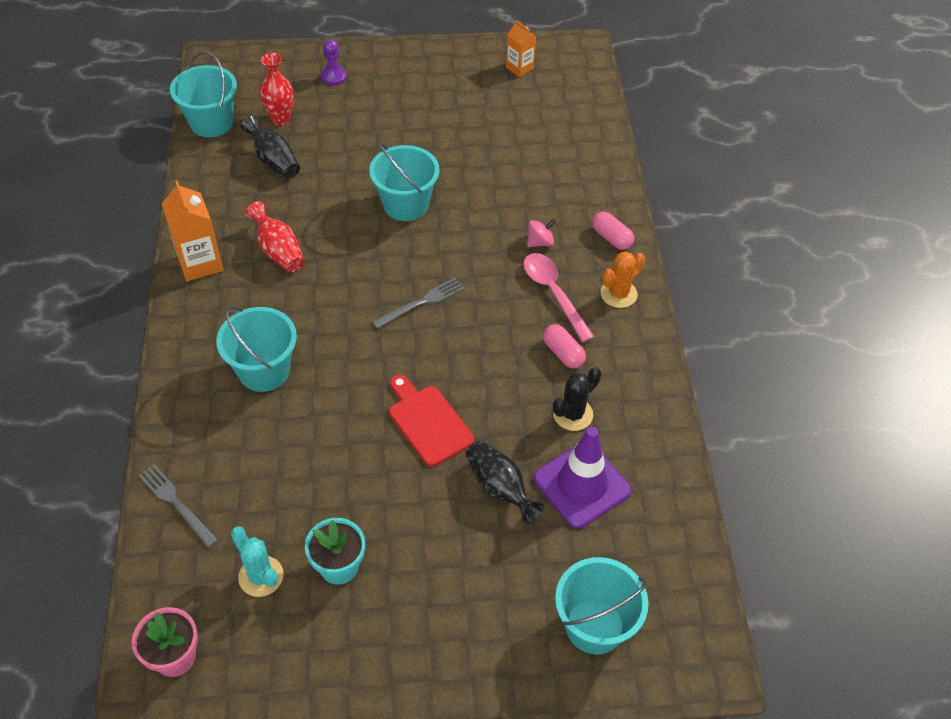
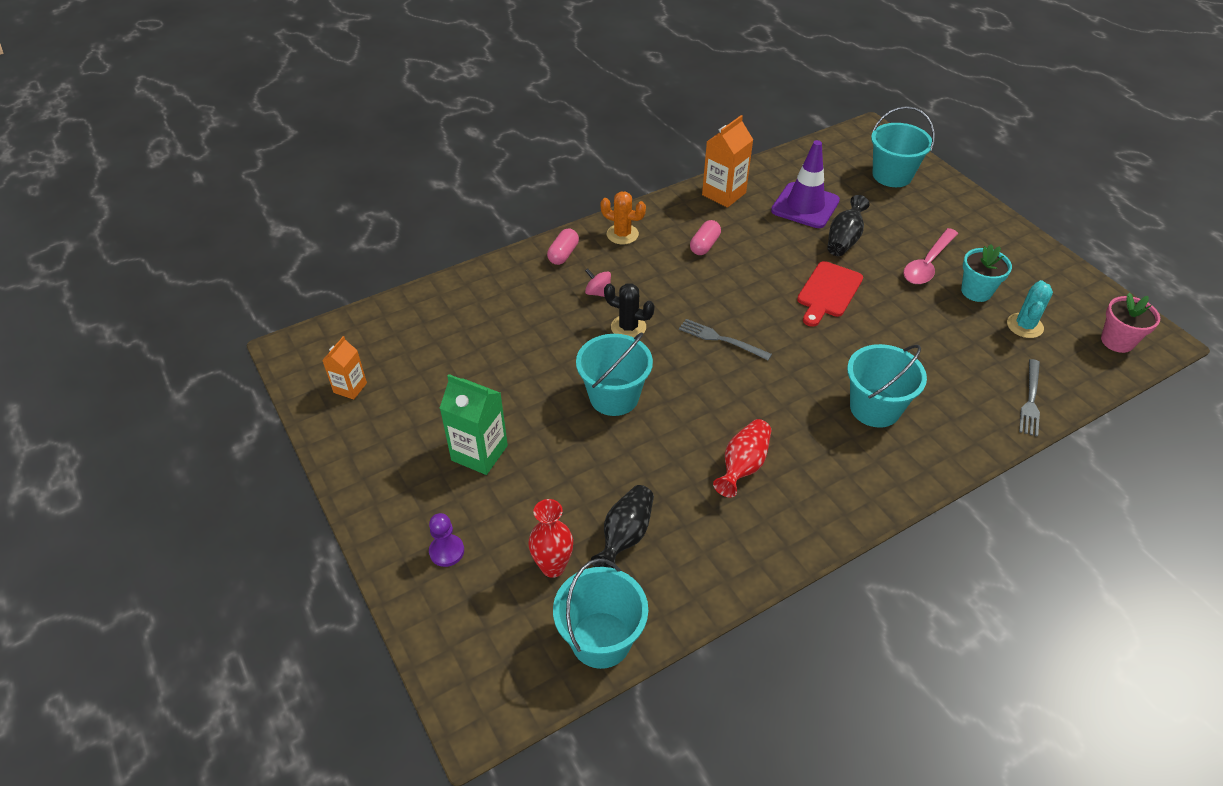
camera: 115 degrees left, 5 degrees down
orange carton [161,180,224,281] -> orange carton moved to [702,115,753,208]
pink spoon [523,253,594,342] -> pink spoon moved to [903,228,958,284]
black cactus [553,367,601,431] -> black cactus moved to [604,283,655,337]
none -> green carton [440,374,508,475]

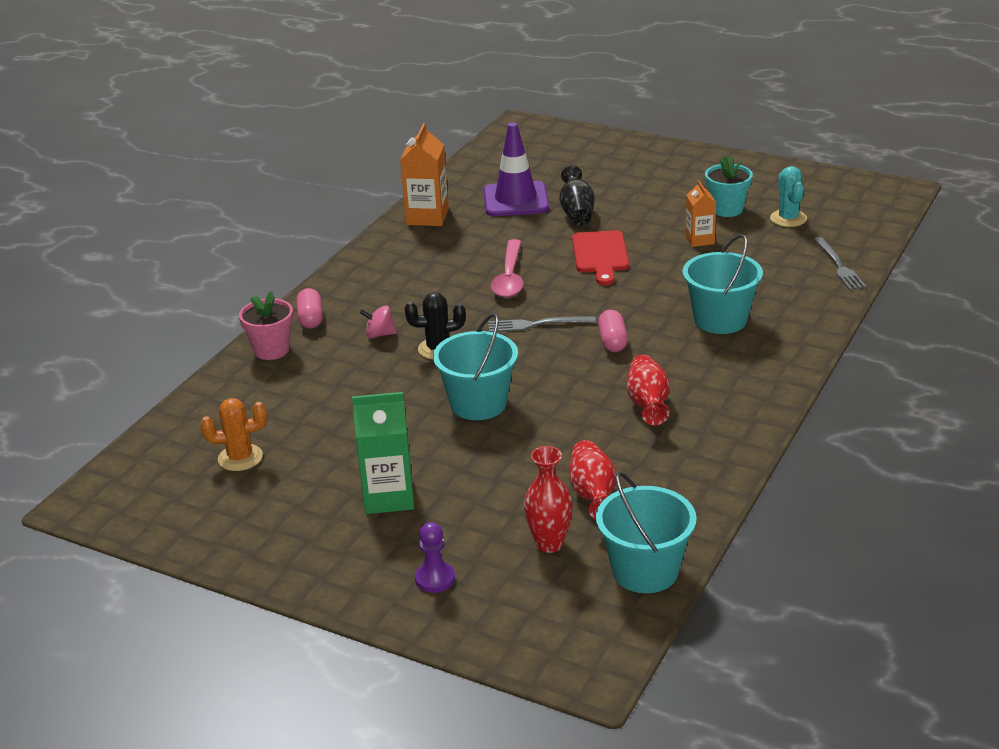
camera: 30 degrees left, 15 degrees down
orange carton [322,336,367,400] -> orange carton moved to [686,180,716,247]
black vase [591,485,654,568] -> red vase [569,440,616,520]
orange cactus [600,191,646,245] -> orange cactus moved to [200,398,267,471]
pink capsule [690,220,721,255] -> pink capsule moved to [598,310,628,352]
turquoise bucket [871,106,935,187] -> none
pink spoon [903,228,958,284] -> pink spoon moved to [491,239,524,298]
pink flower pot [1101,293,1160,353] -> pink flower pot moved to [239,291,293,360]

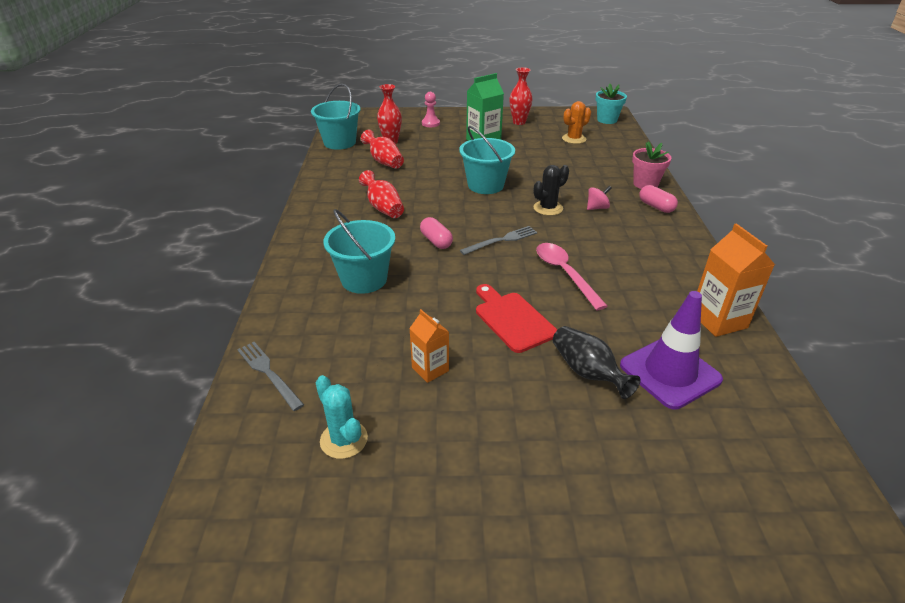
camera: 150 degrees right, 5 degrees up
purple pawn [415,522,455,593] -> pink pawn [422,92,440,127]
turquoise flower pot [705,155,753,217] -> turquoise flower pot moved to [596,84,627,124]
none -> red vase [510,67,533,125]

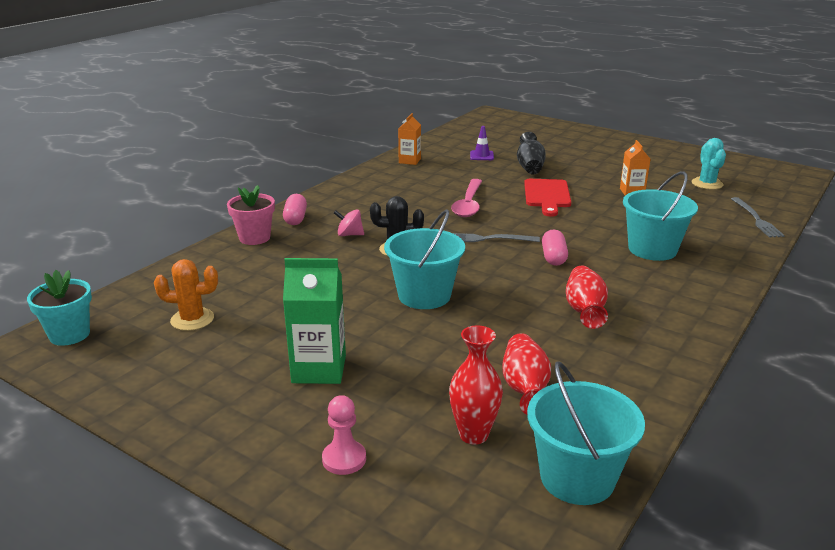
camera: 145 degrees left, 10 degrees down
red vase [510,67,533,125] -> none
purple traffic cone [620,291,723,410] -> purple traffic cone [470,126,494,160], size x0.47
orange carton [697,223,775,337] -> orange carton [398,113,421,165], size x0.62

